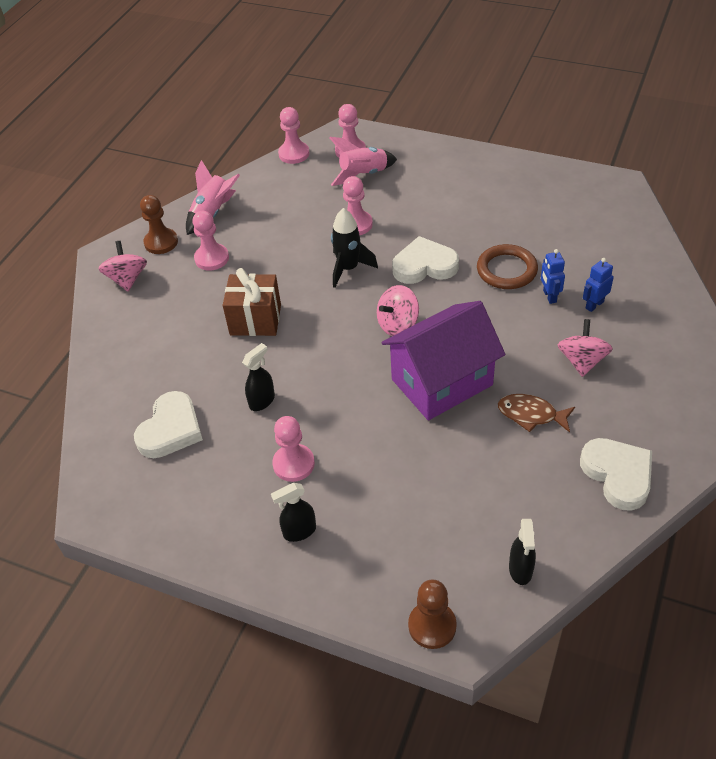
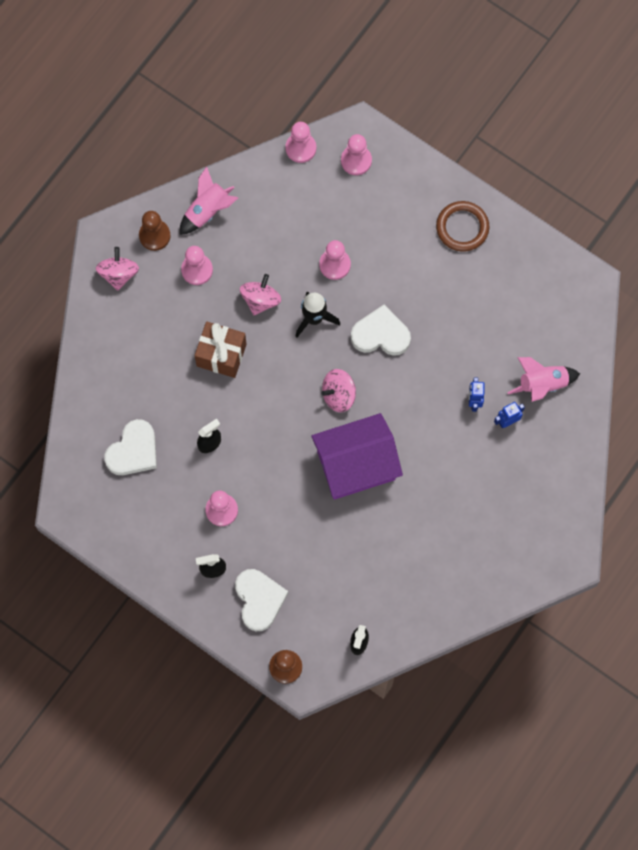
camera: 10 degrees right, 25 degrees up
pink rocket [330,137,397,186] -> pink rocket moved to [507,357,580,402]
brown ring [477,244,538,289] -> brown ring moved to [436,201,489,252]
brown fish [498,394,575,432] -> none
pink spinning top [558,319,613,377] -> pink spinning top moved to [240,274,281,315]
white heart [580,438,652,511] -> white heart moved to [235,569,288,631]

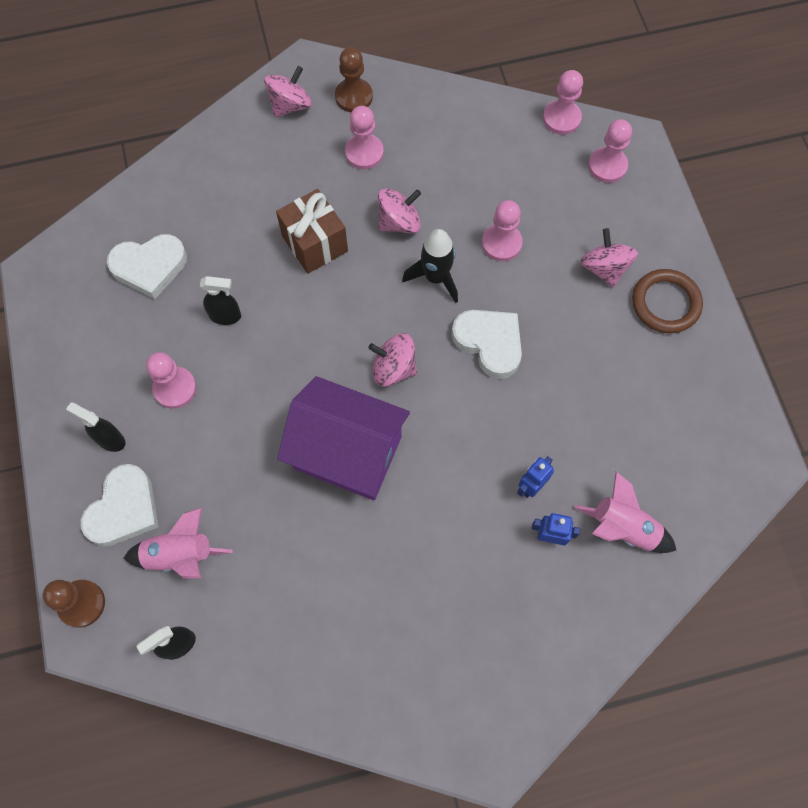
camera: 40 degrees right, 5 degrees down
pink rocket [179,166,238,235] -> pink rocket moved to [124,508,232,578]
none -> pink spinning top [581,228,638,287]

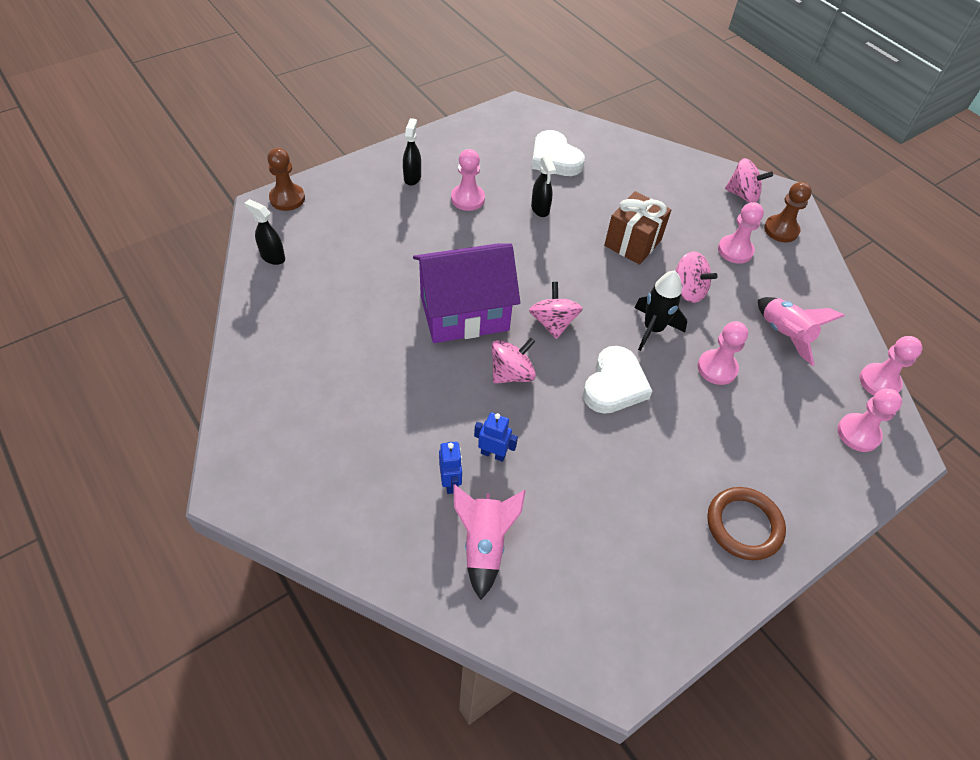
camera: 65 degrees right, 15 degrees down
white heart [81,464,159,546] -> none
pink rocket [124,508,232,578] -> pink rocket moved to [758,297,845,366]
purple house [277,376,410,500] -> purple house turned 75 degrees clockwise [413,243,520,343]
pink spinning top [581,228,638,287] -> pink spinning top moved to [491,338,536,384]

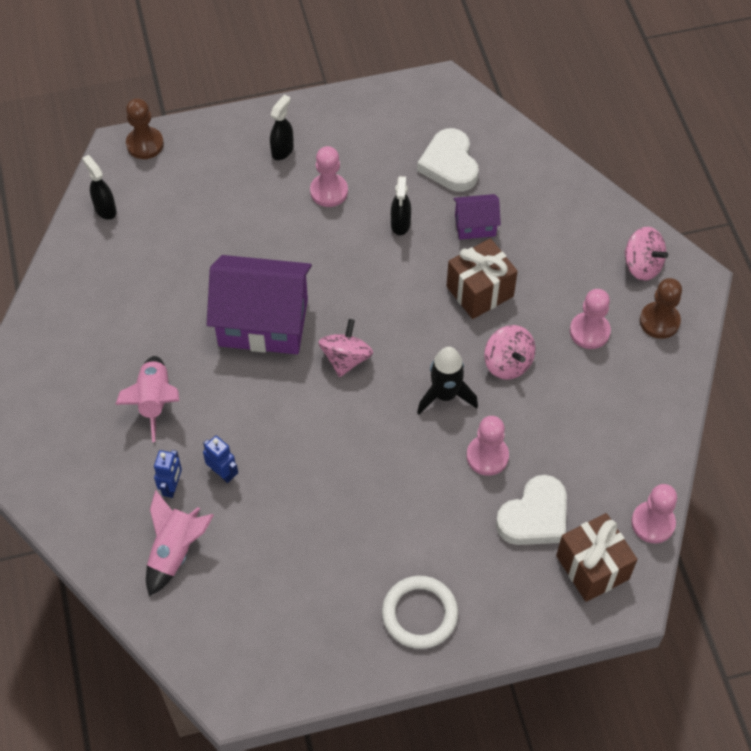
camera: 25 degrees right, 5 degrees up
pink spinning top [491,338,536,384] -> none
white heart [583,346,652,414] -> white heart moved to [496,475,567,545]
brown ring [707,487,786,560] -> white ring [382,576,458,649]
pink rocket [758,297,845,366] -> pink rocket moved to [115,356,179,442]
pink pawn [837,389,902,452] -> brown gift [556,513,638,602]
none -> purple house [453,194,501,240]

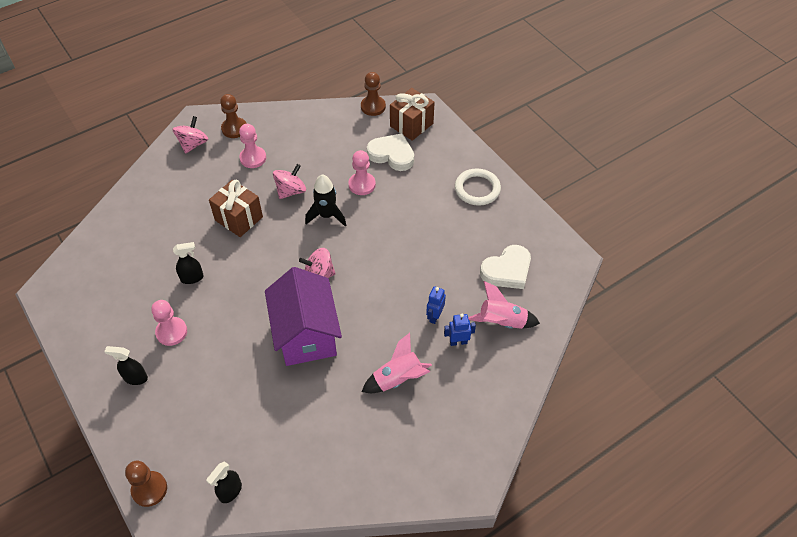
camera: 110 degrees left, 5 degrees down
white heart [417,128,479,192] -> white heart moved to [480,245,531,289]
purple house [453,194,501,240] -> none
pink pawn [631,484,677,543] -> brown pawn [361,72,386,116]

